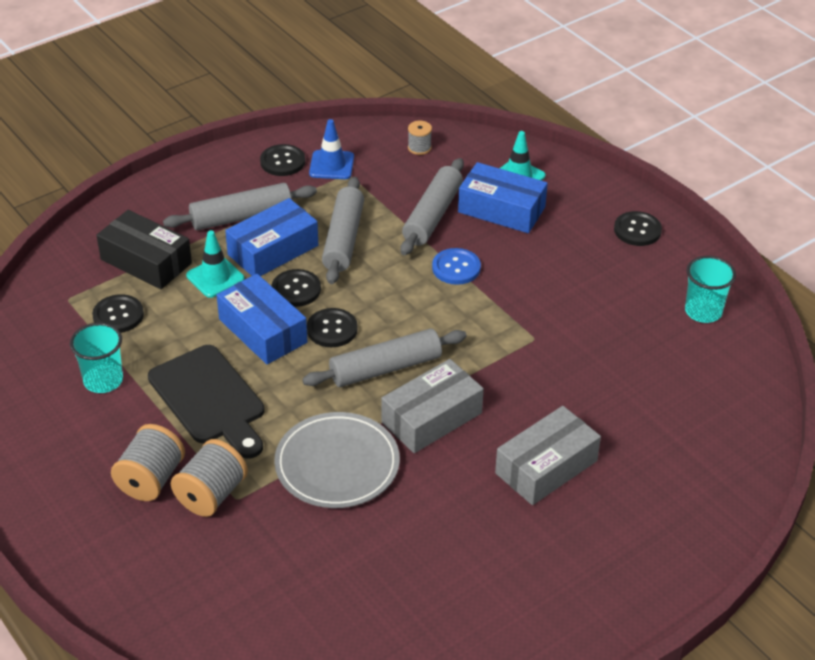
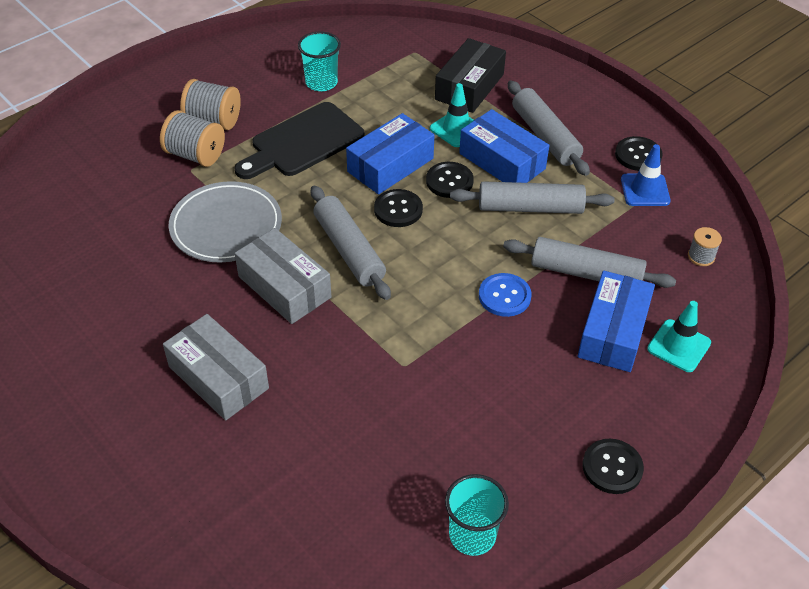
camera: 85 degrees right, 5 degrees up
black button [92,294,144,333] -> none

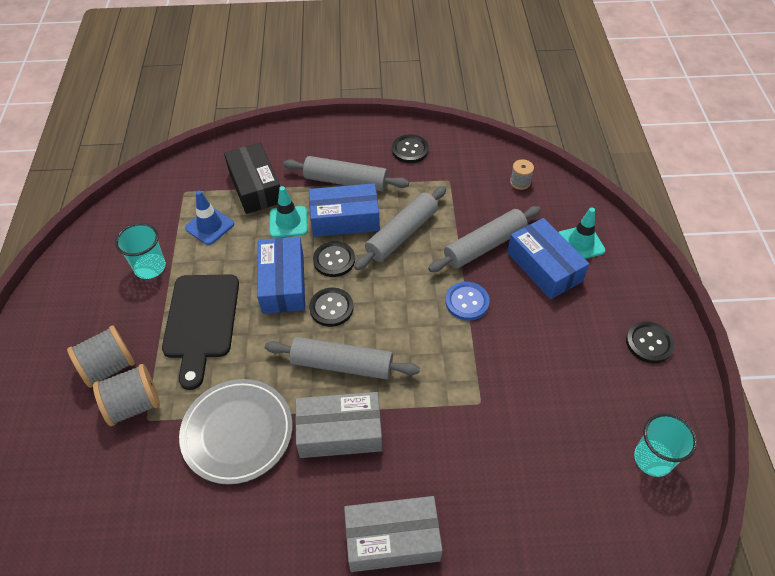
camera: 50 degrees left, 5 degrees up
blue traffic cone [621,144,671,206] -> blue traffic cone moved to [185,191,234,245]

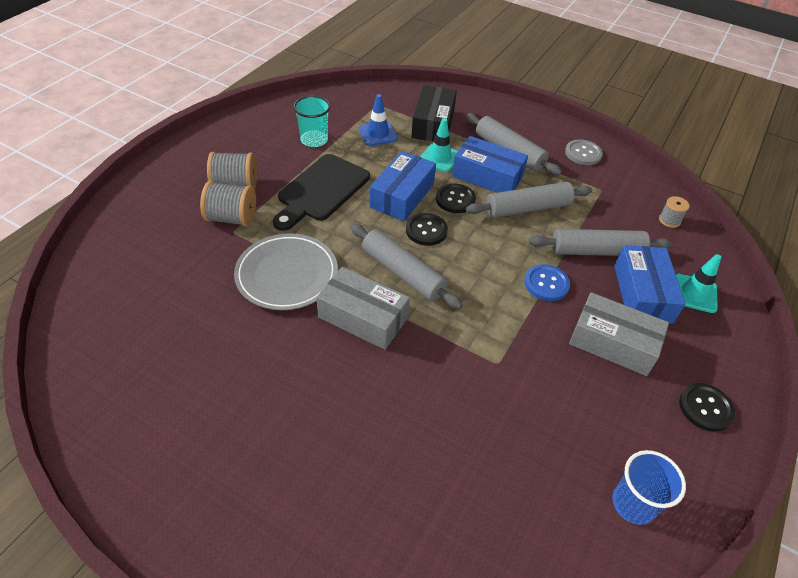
camera: 30 degrees right, 5 degrees down
grey box [344,496,443,572] -> grey box moved to [569,292,669,376]
black button [392,134,429,163] -> grey button [565,140,603,165]
turquoise cup [634,413,697,477] -> blue cup [612,450,686,525]

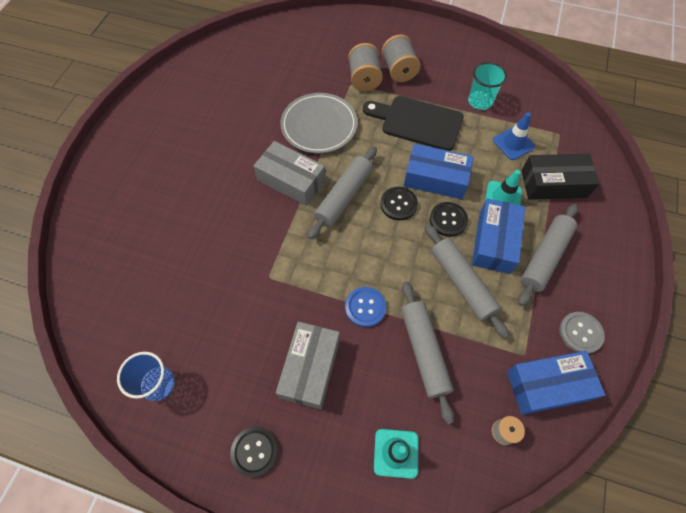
camera: 80 degrees right, 15 degrees up
grey box [316,267,410,350] -> grey box turned 75 degrees counterclockwise [254,141,326,206]
blue box [614,245,685,324] -> blue box moved to [507,351,605,415]

